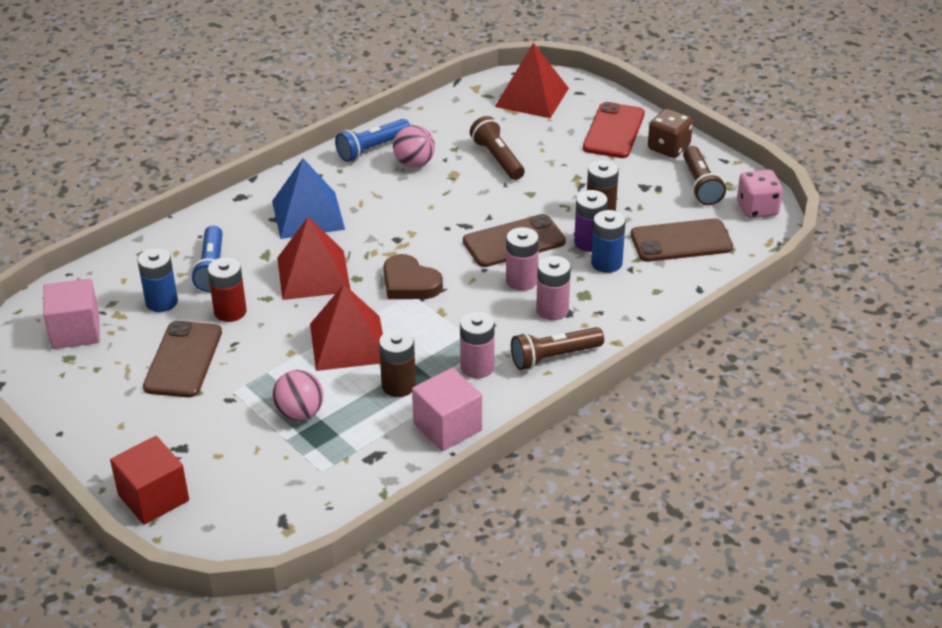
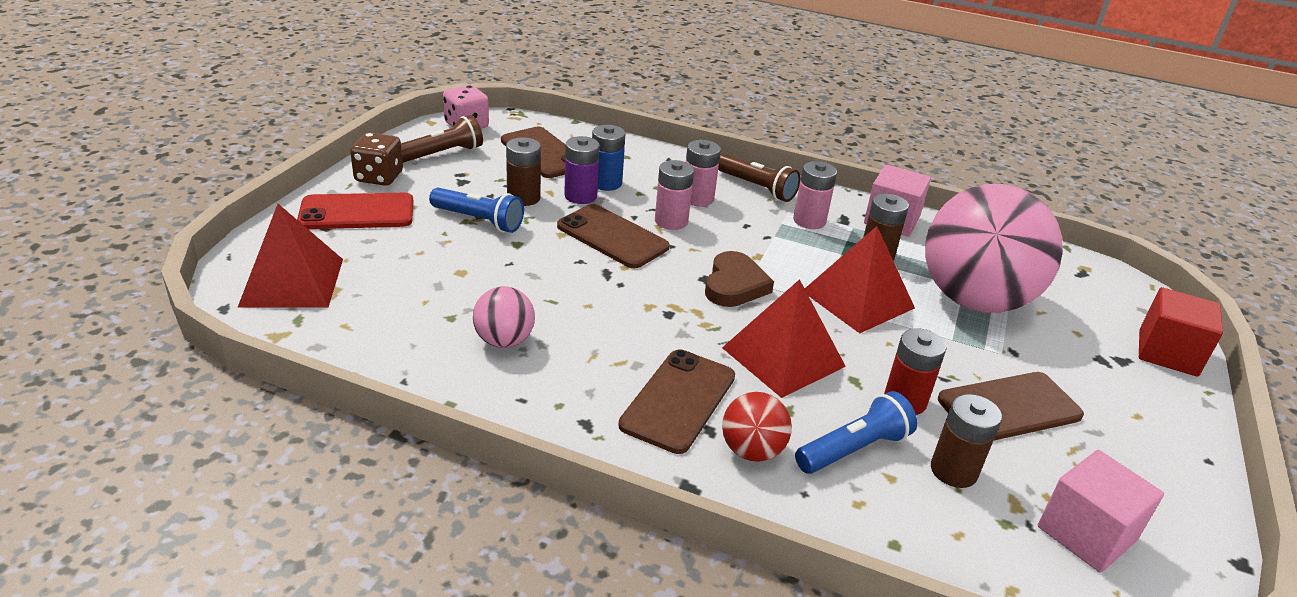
camera: 120 degrees left, 5 degrees down
blue battery [137,248,178,312] -> brown battery [931,394,1002,488]
blue pyramid [272,158,345,239] -> brown phone [618,349,735,454]
pink ball [272,370,324,421] -> pink ball [925,184,1063,313], size x2.32
blue flashlight [335,119,410,162] -> blue flashlight moved to [429,188,524,233]
brown flashlight [470,116,525,180] -> none
none -> red ball [722,392,792,462]

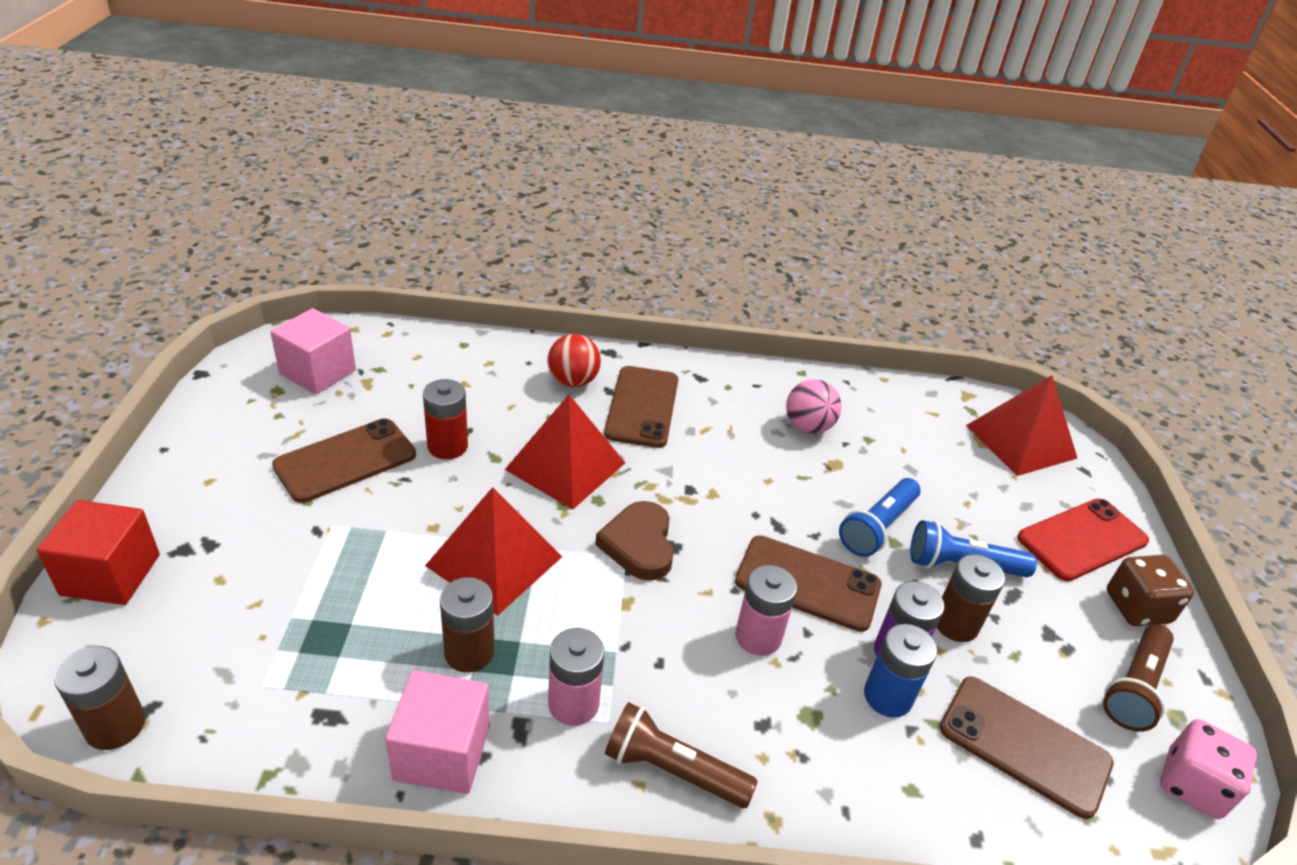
camera: 160 degrees right, 5 degrees up
pink battery [686,140,721,207] -> none
blue flashlight [795,391,917,474] -> blue flashlight moved to [839,478,920,557]
pink ball [925,184,1063,313] -> none
brown battery [931,394,1002,488] -> brown battery moved to [54,646,145,750]

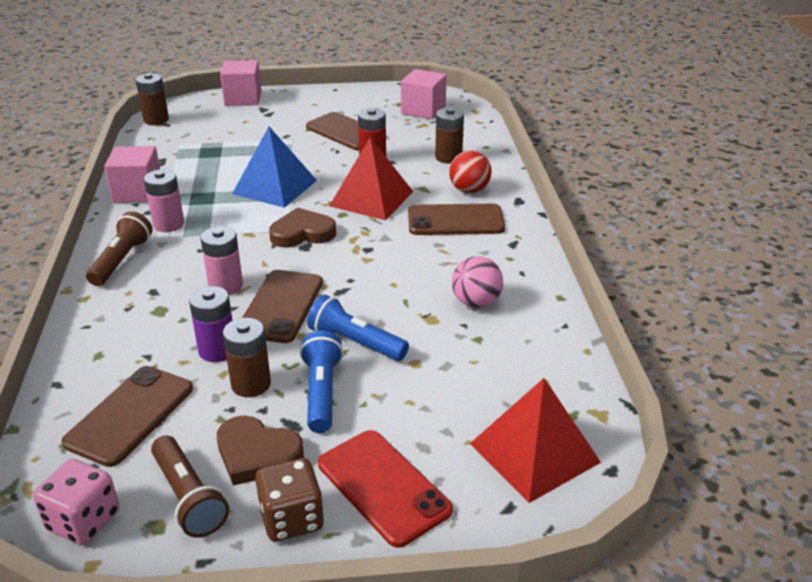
camera: 85 degrees right, 5 degrees down
red cube [37,500,160,605] -> pink cube [220,60,261,106]
red pyramid [425,487,562,616] -> blue pyramid [232,127,317,208]
brown battery [440,577,495,673] -> brown battery moved to [435,108,464,163]
blue battery [864,624,937,718] -> none
brown flashlight [1103,624,1174,732] -> brown flashlight turned 150 degrees counterclockwise [151,435,229,538]
none -> brown heart [217,415,304,485]

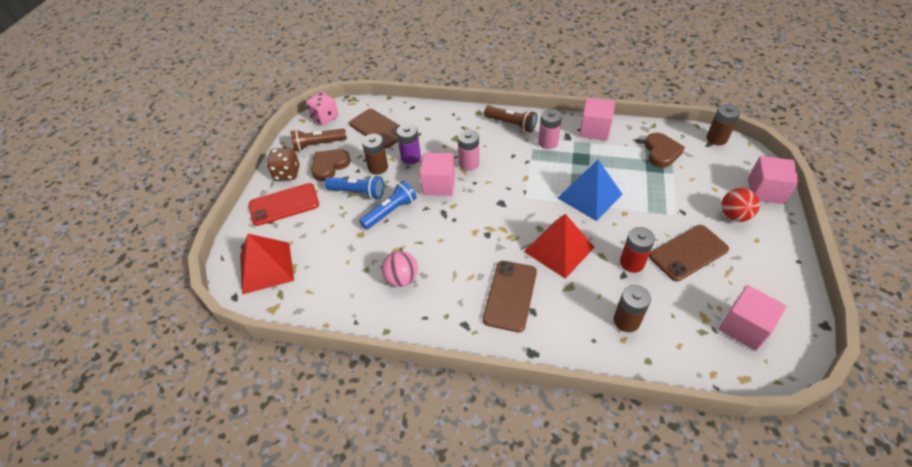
camera: 110 degrees right, 15 degrees up
brown phone [242,270,323,343] -> pink cube [420,153,455,196]
brown heart [269,208,336,247] -> brown heart moved to [645,133,685,168]
red ball [449,150,492,193] -> red ball moved to [721,188,760,222]

